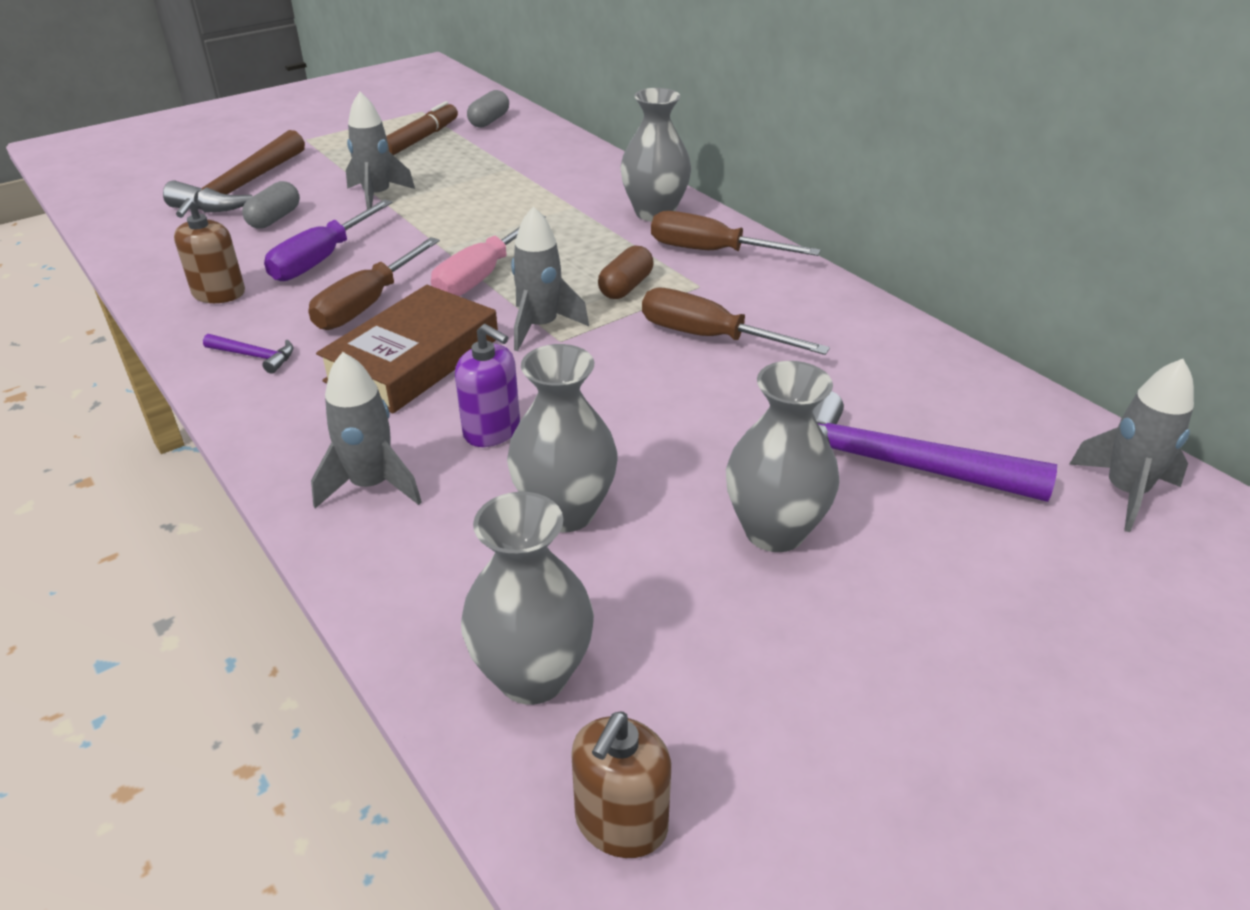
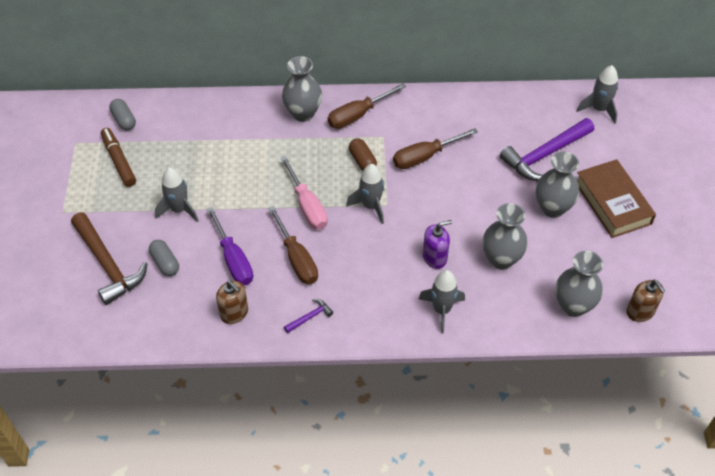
camera: 55 degrees left, 15 degrees up
brown book [316,285,498,413] -> brown book moved to [577,159,656,238]

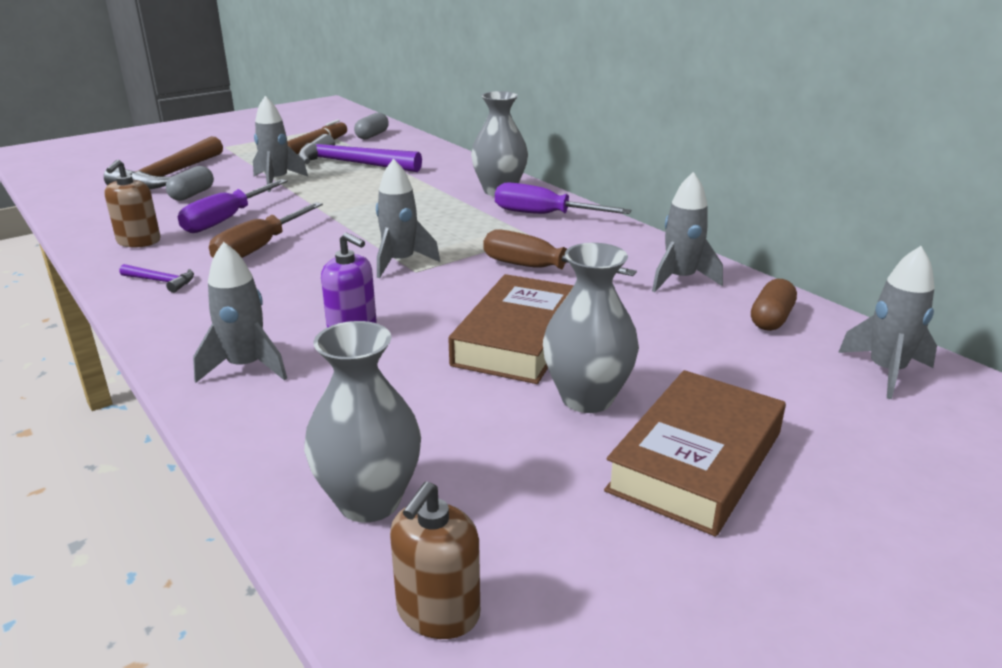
camera: 55 degrees right, 25 degrees down
pink screwdriver [280,156,328,230] -> none
brown screwdriver [328,83,406,129] -> purple screwdriver [495,182,631,214]
brown capsule [349,138,377,171] -> brown capsule moved to [751,279,797,331]
grey vase [482,203,528,270] -> none
purple hammer [500,118,594,181] -> purple hammer moved to [298,134,422,172]
none -> brown book [448,274,574,384]
none -> grey rocket [652,172,723,292]

